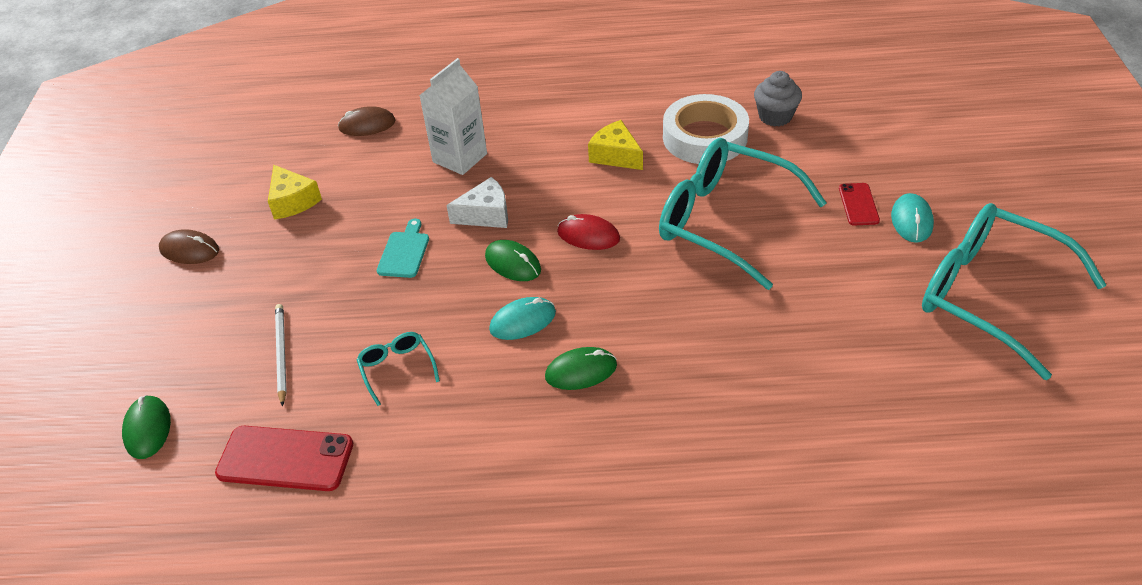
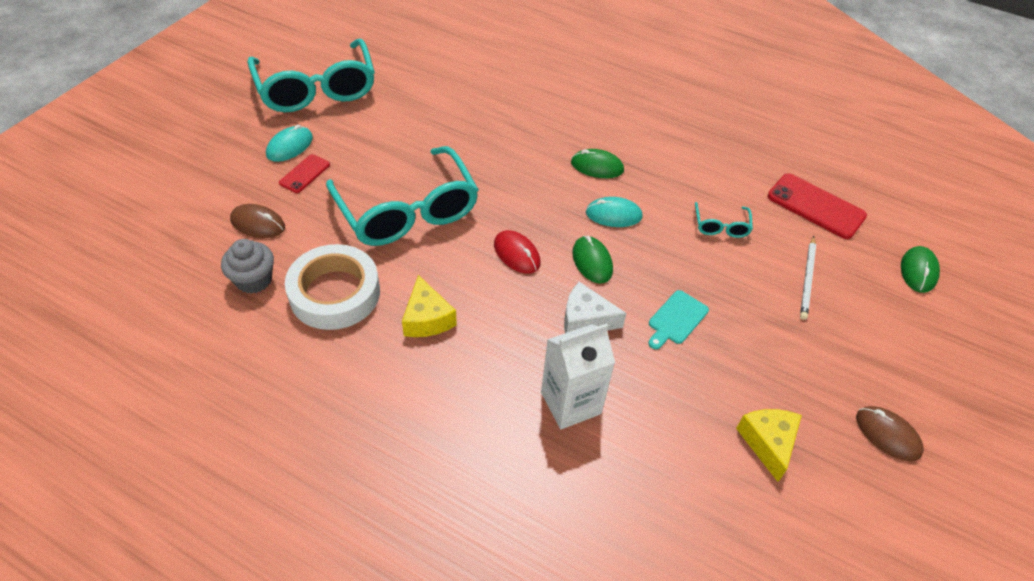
camera: 155 degrees left, 5 degrees up
brown mouse [338,106,396,136] -> brown mouse moved to [230,204,285,238]

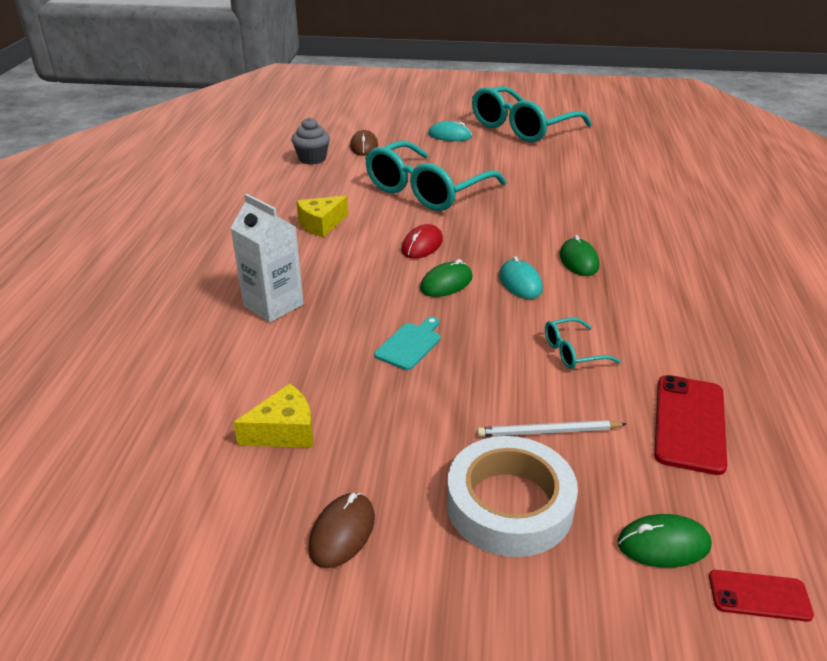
camera: 70 degrees right, 15 degrees down
red phone [279,154,330,193] -> red phone moved to [709,570,814,622]
white tape [285,244,380,330] -> white tape moved to [447,436,578,557]
white cheese [564,282,626,333] -> none
turquoise cutting board [648,290,709,350] -> turquoise cutting board turned 105 degrees clockwise [374,317,441,370]

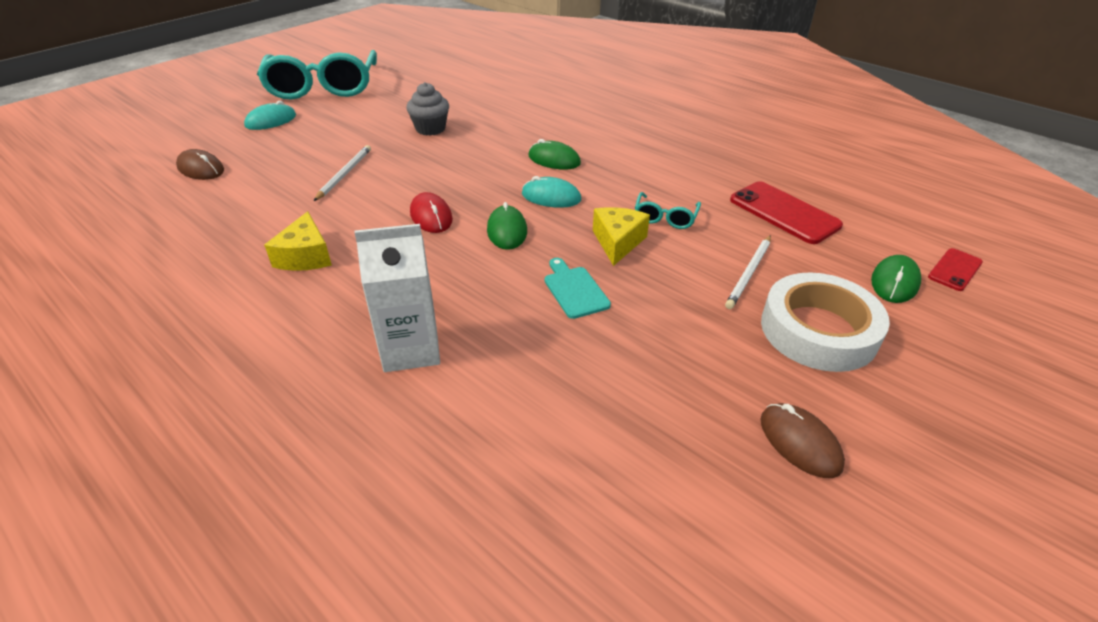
camera: 55 degrees left, 5 degrees up
yellow cheese [233,383,313,448] -> yellow cheese moved to [593,207,650,266]
grey cupcake [292,117,330,165] -> grey cupcake moved to [406,82,449,136]
turquoise glasses [365,141,507,211] -> white pencil [314,145,371,201]

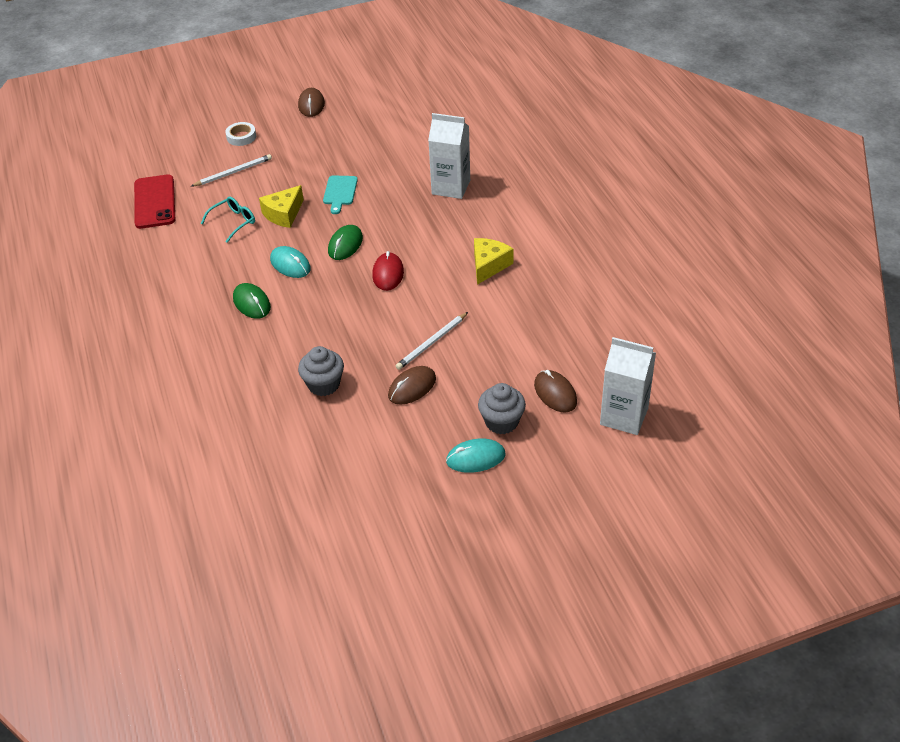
camera: 150 degrees left, 5 degrees up
turquoise glasses [257,50,377,100] -> none
white tape [761,273,890,372] -> white tape [225,122,256,146], size x0.47
green mouse [871,255,921,303] -> none
red phone [928,248,983,291] -> none
none -> brown mouse [388,366,436,405]
none -> grey cupcake [478,383,526,434]
none -> white carton [600,337,656,435]

